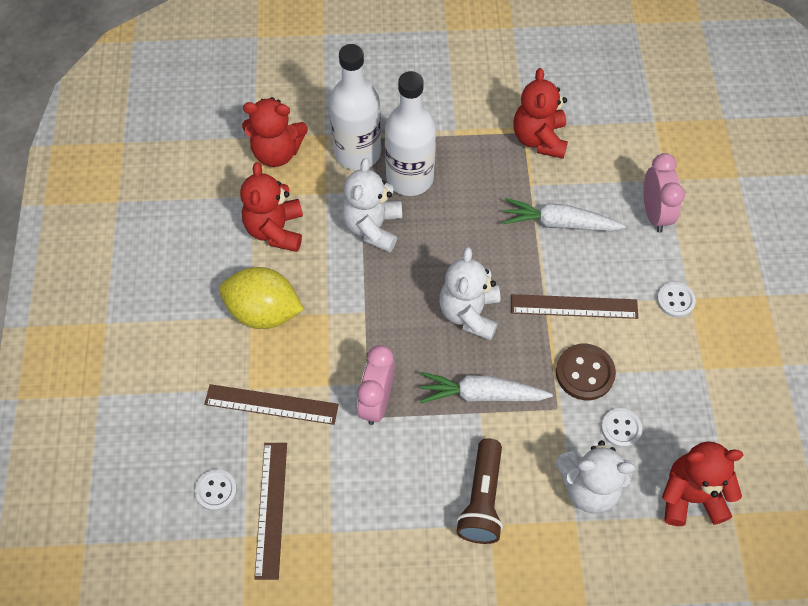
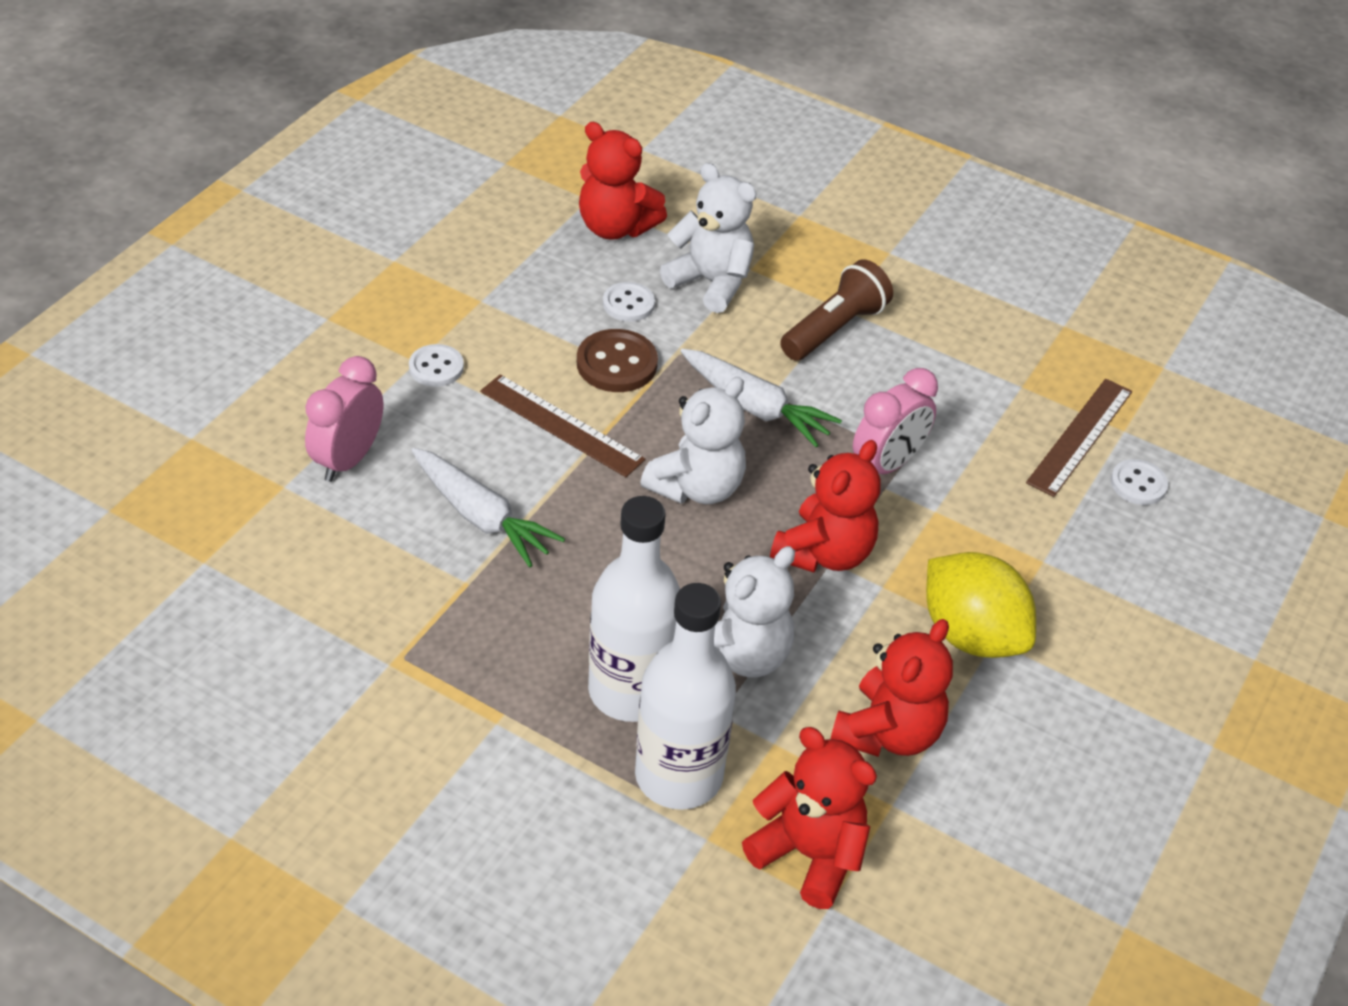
camera: 150 degrees left, 15 degrees down
brown ruler [204,384,339,425] -> none
red teddy bear [513,68,568,159] -> red teddy bear moved to [770,440,881,572]

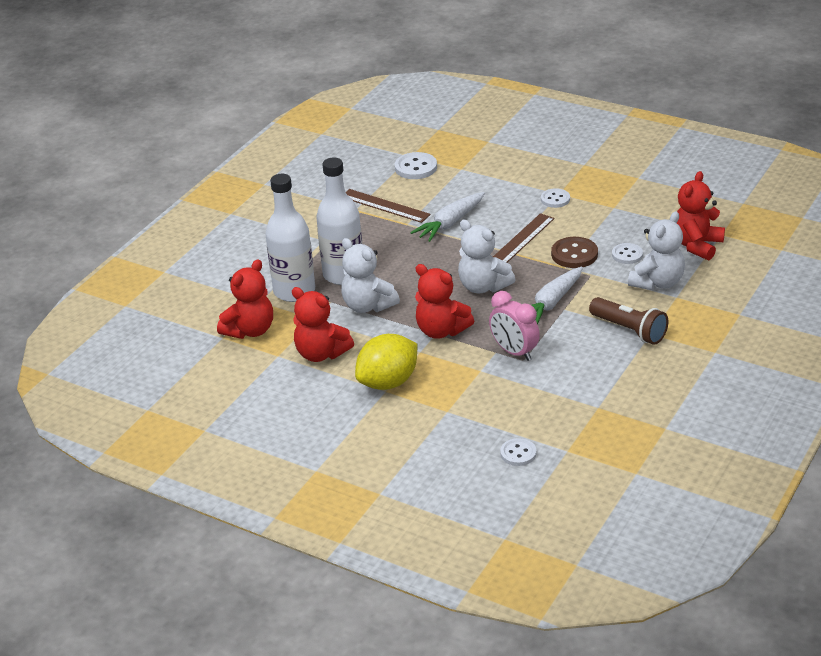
camera: 95 degrees right, 10 degrees down
pink clock [305,356,383,482] -> none
brown ruler [1026,379,1132,497] -> brown ruler moved to [346,189,431,223]
none -> white button [395,152,437,179]

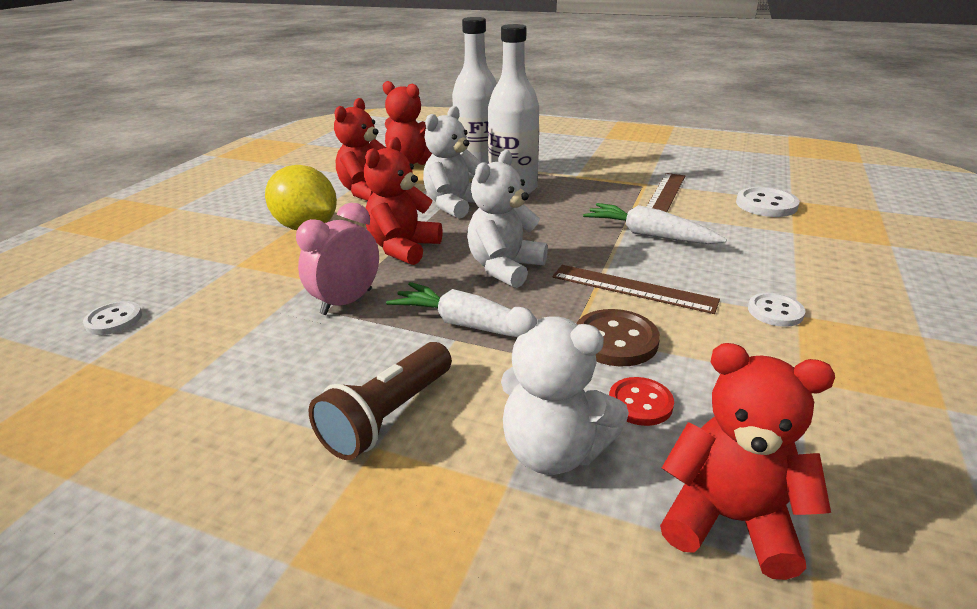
camera: 80 degrees right, 5 degrees down
white button [612,243,643,264] -> red button [609,377,674,426]

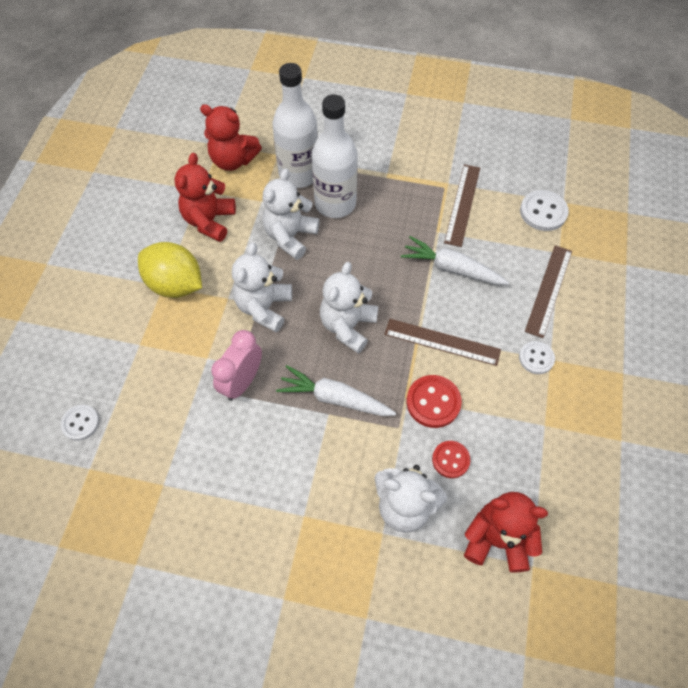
camera: 10 degrees left, 30 degrees up
brown flashlight [309,342,452,460] -> none
red teddy bear [364,137,442,265] -> white teddy bear [232,243,292,332]
brown button [576,309,660,366] -> red button [407,375,462,428]
none -> brown ruler [525,245,572,338]

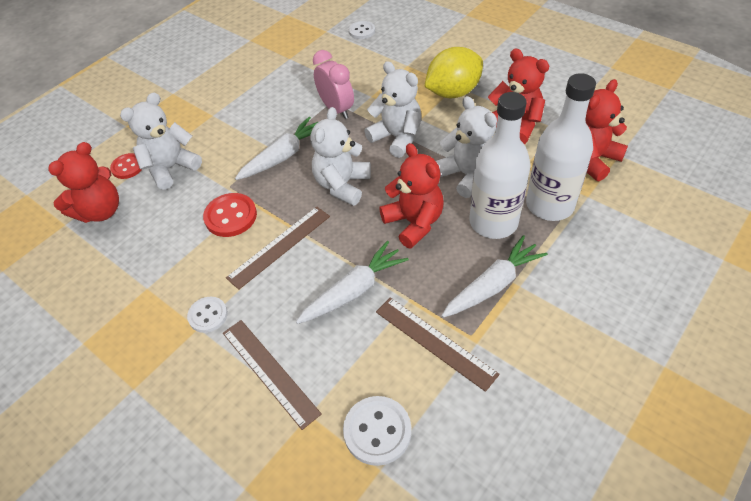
camera: 120 degrees right, 10 degrees down
white teddy bear [320,262,378,353] -> white teddy bear turned 120 degrees counterclockwise [310,107,371,206]
red button [432,441,470,478] -> red button moved to [110,153,142,179]
none -> red teddy bear [379,143,444,248]
none -> white carrot [441,235,548,318]

